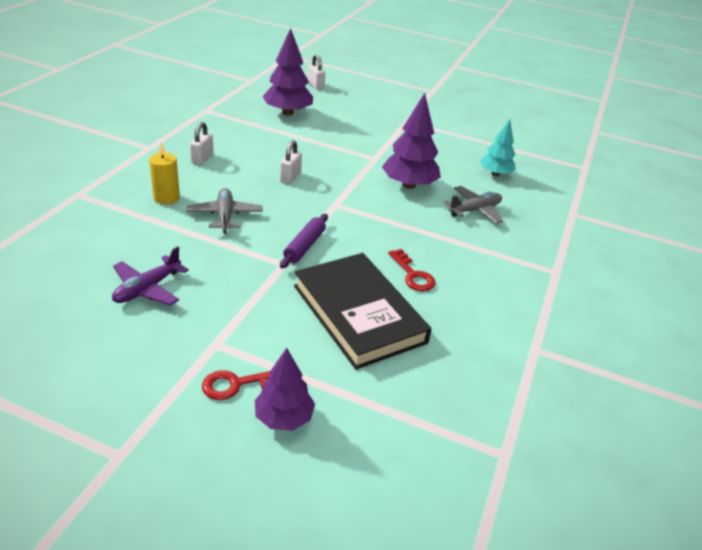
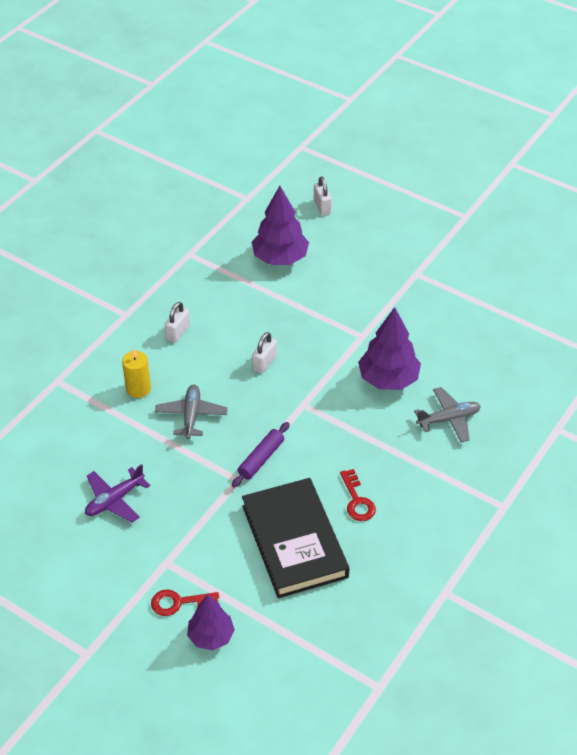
camera: 15 degrees right, 10 degrees up
turquoise tree [480,119,516,176] -> none

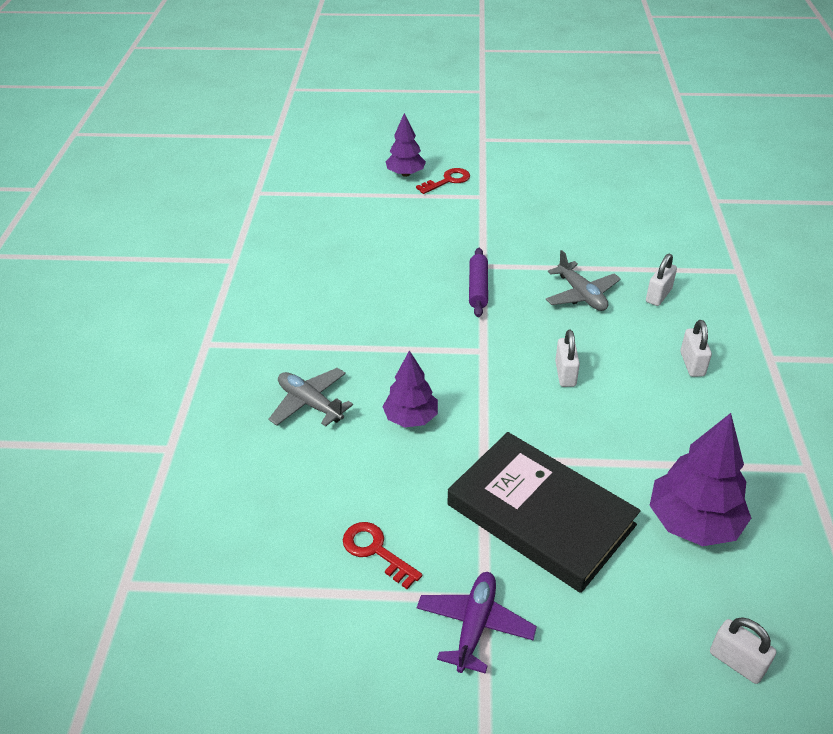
camera: 150 degrees right, 5 degrees down
purple plane [85,464,150,523] -> purple plane moved to [417,572,537,674]
yellow candle [122,348,151,398] -> white padlock [646,254,677,306]
black book [242,478,349,598] -> black book moved to [448,432,641,593]
red key [340,469,376,521] -> red key moved to [343,522,422,589]
purple tree [358,307,421,390] -> purple tree [382,350,438,427], size x0.65
grey plane [414,387,481,443] -> grey plane turned 90 degrees clockwise [268,368,353,427]

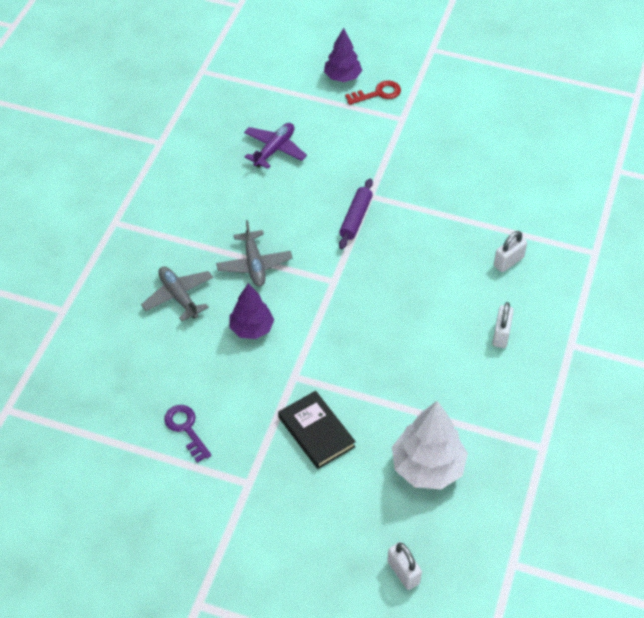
camera: 15 degrees right, 10 degrees up
red key [343,522,422,589] -> purple key [164,405,212,463]
purple plane [417,572,537,674] -> purple plane moved to [244,123,307,169]
black book [448,432,641,593] -> black book [278,391,356,469], size x0.58
grey plane [546,250,621,311] -> grey plane moved to [216,220,293,287]
white padlock [555,330,580,387] -> none
purple tree [649,413,751,546] -> white tree [392,401,468,489]

